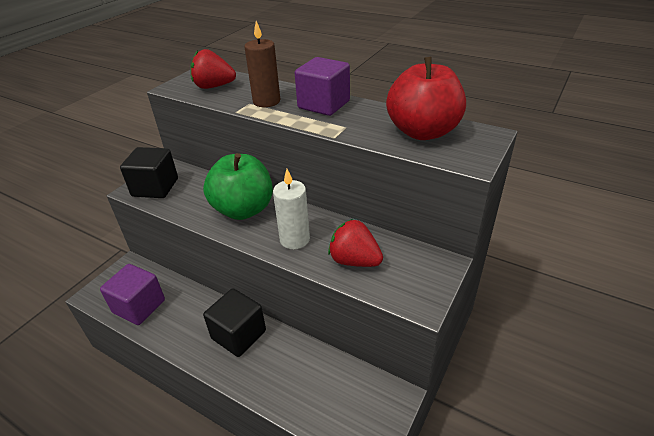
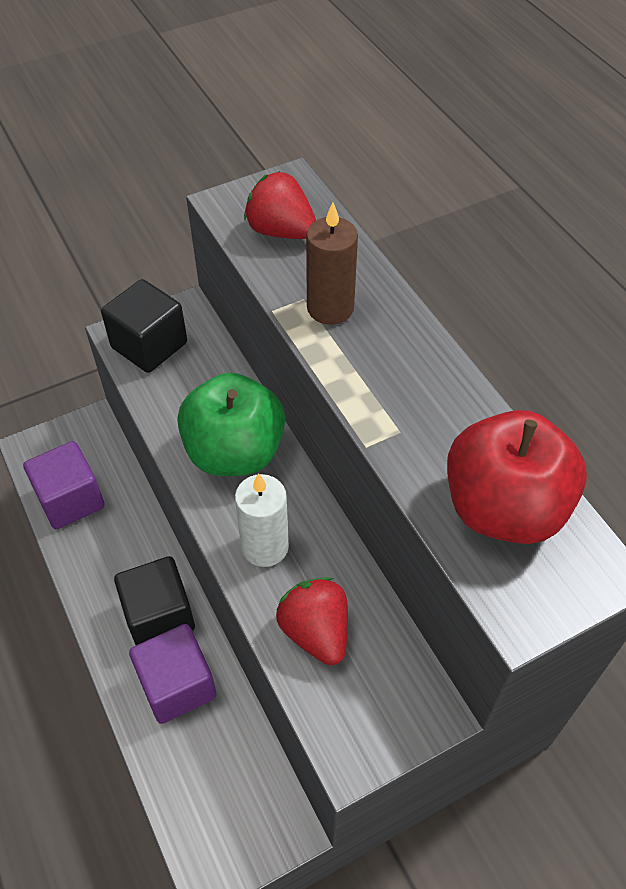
camera: 30 degrees right, 15 degrees up
purple cube [295,57,350,116] -> purple cube moved to [129,624,217,724]

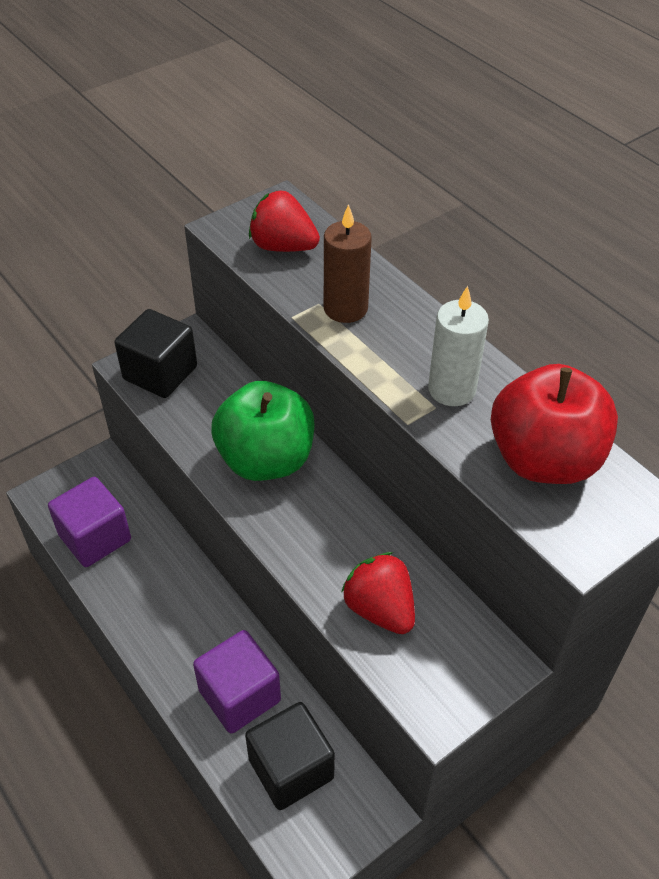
camera: 10 degrees left, 5 degrees down
black cube [114,556,195,645] -> black cube moved to [245,702,335,810]
white candle [235,473,289,567] -> white candle moved to [428,286,489,406]

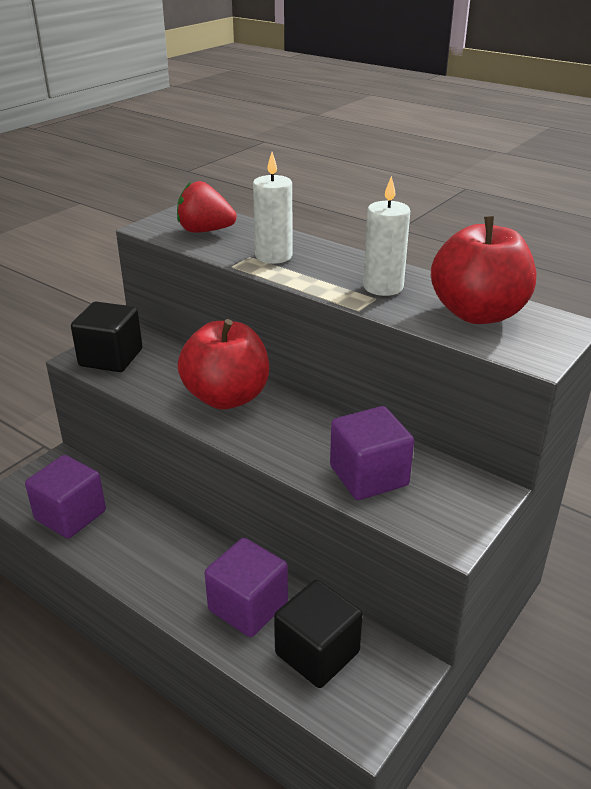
camera: 15 degrees left, 15 degrees down
green apple [212,381,314,481] -> red apple [177,319,269,409]
brown candle [324,204,372,323] -> white candle [253,152,292,264]
red strawberry [341,552,415,634] -> purple cube [330,406,414,500]

